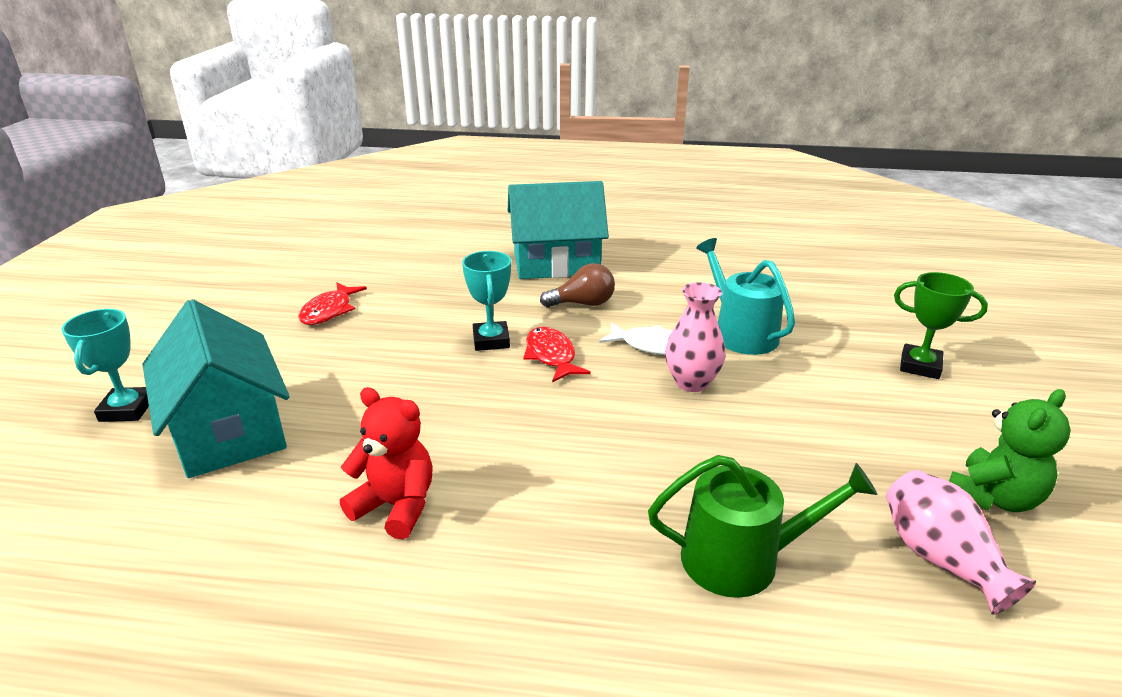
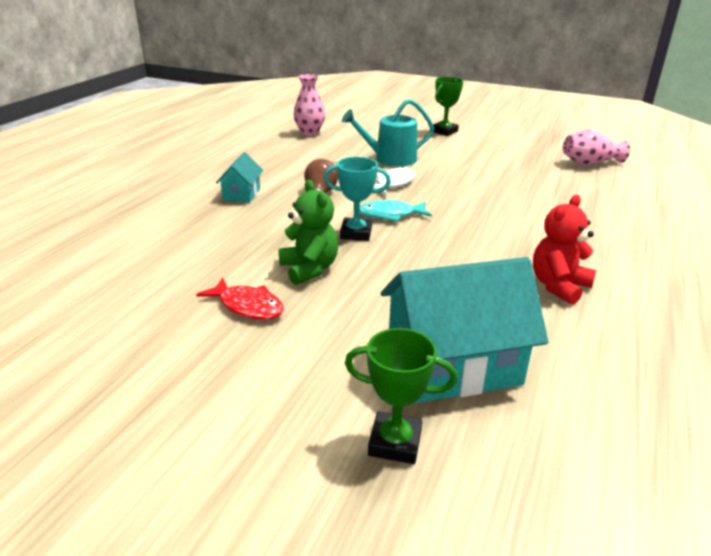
camera: 75 degrees left, 0 degrees up
turquoise trophy [61,309,149,422] -> green trophy [345,328,458,464]
turquoise house [508,181,609,279] -> turquoise house [216,152,263,202], size x0.50
red fish [523,327,591,383] -> turquoise fish [359,200,432,222]
green watering can [648,455,877,598] -> none
pink vase [665,282,726,392] -> pink vase moved to [294,74,325,136]
green teddy bear [949,389,1071,512] -> green teddy bear moved to [279,180,338,285]

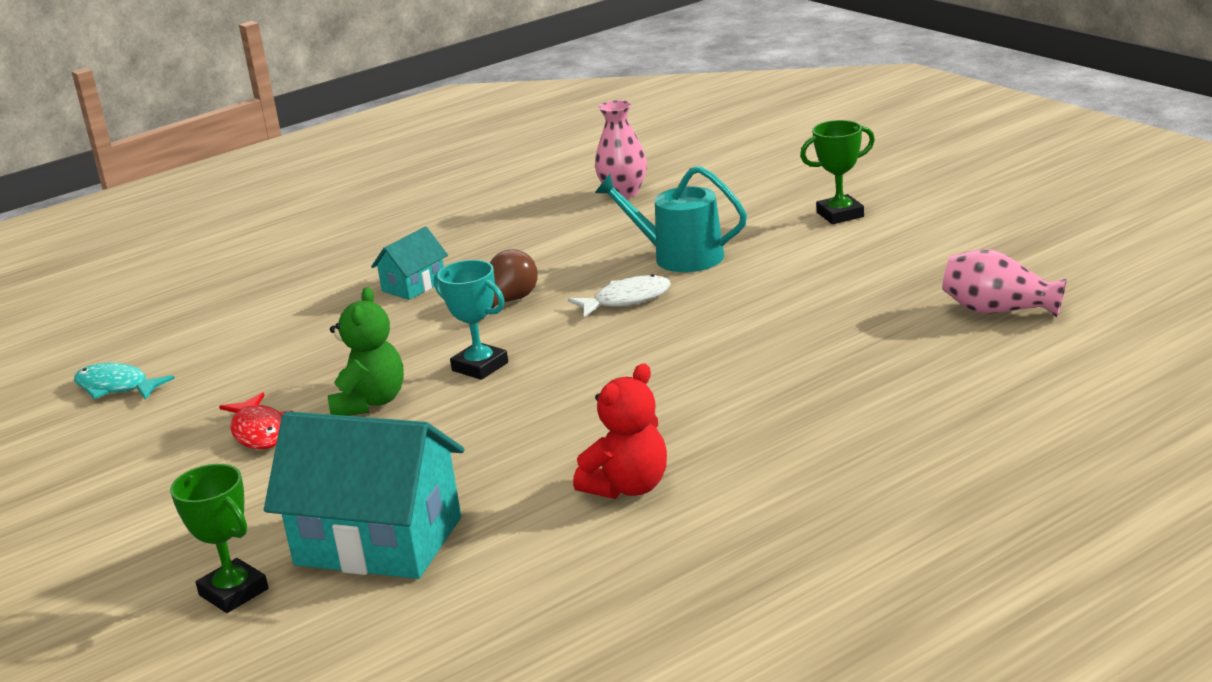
camera: 35 degrees right, 5 degrees down
turquoise fish [359,200,432,222] -> turquoise fish moved to [74,363,175,400]
red teddy bear [533,195,596,305] -> red teddy bear turned 150 degrees clockwise [573,363,667,499]

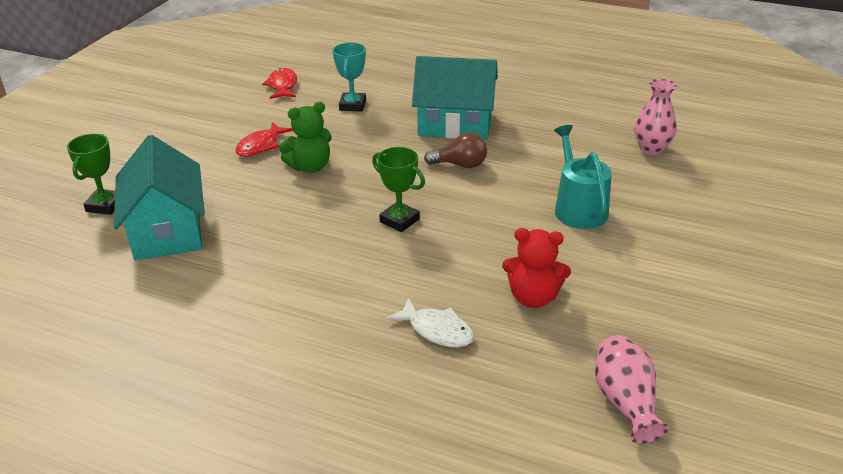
camera: 55 degrees right, 10 degrees up
turquoise fish [74,363,175,400] -> red fish [262,68,297,99]
turquoise house [371,227,448,300] -> turquoise house [412,56,498,140], size x2.00
turquoise trophy [434,260,508,380] -> turquoise trophy moved to [333,42,366,111]
white fish [568,274,671,317] -> white fish moved to [387,298,474,347]
red teddy bear [573,363,667,499] -> red teddy bear moved to [502,228,571,308]
green trophy [800,120,875,224] -> green trophy moved to [372,147,425,232]

